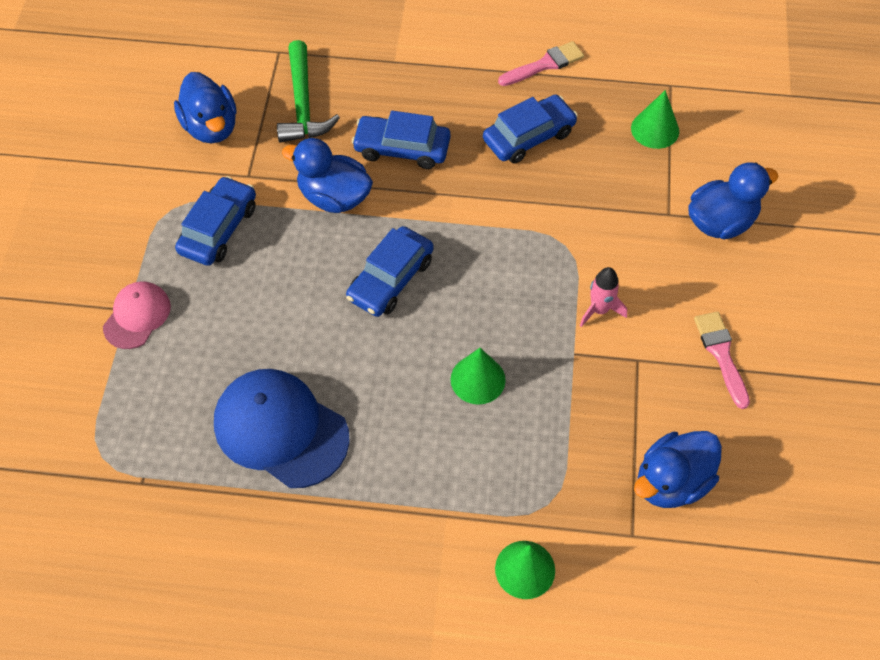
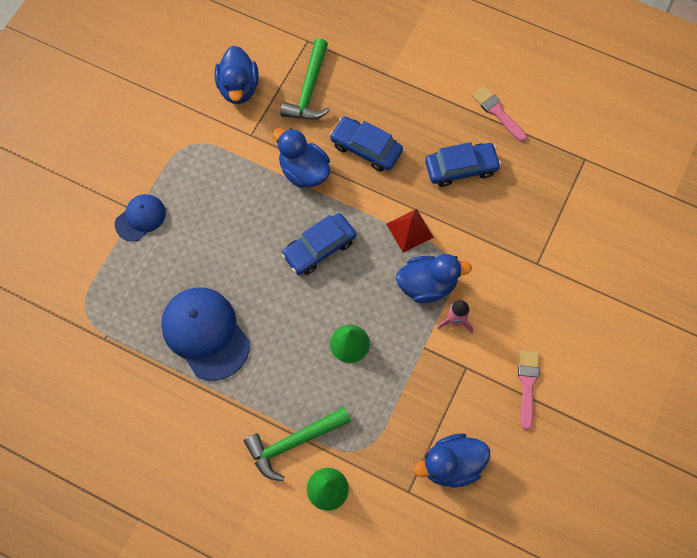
camera: 20 degrees right, 10 degrees up
pink cap [103,281,171,349] -> blue cap [115,194,166,242]
blue car [175,176,256,266] -> none
pink brush [498,41,584,86] -> pink brush turned 120 degrees counterclockwise [472,85,527,142]
green cone [631,90,679,149] -> none
blue duck [689,162,778,239] -> blue duck moved to [396,254,472,303]
none -> green hammer [244,407,351,481]
none -> red pyramid [386,209,434,252]

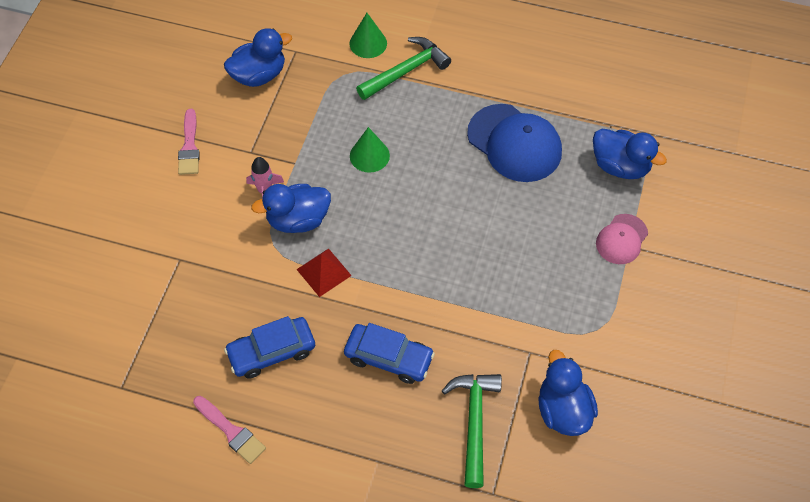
camera: 170 degrees right, 10 degrees down
blue cap [115,194,166,242] -> pink cap [596,214,648,264]
blue duck [273,128,330,188] -> blue duck moved to [593,128,667,179]
blue car [281,213,356,275] -> none

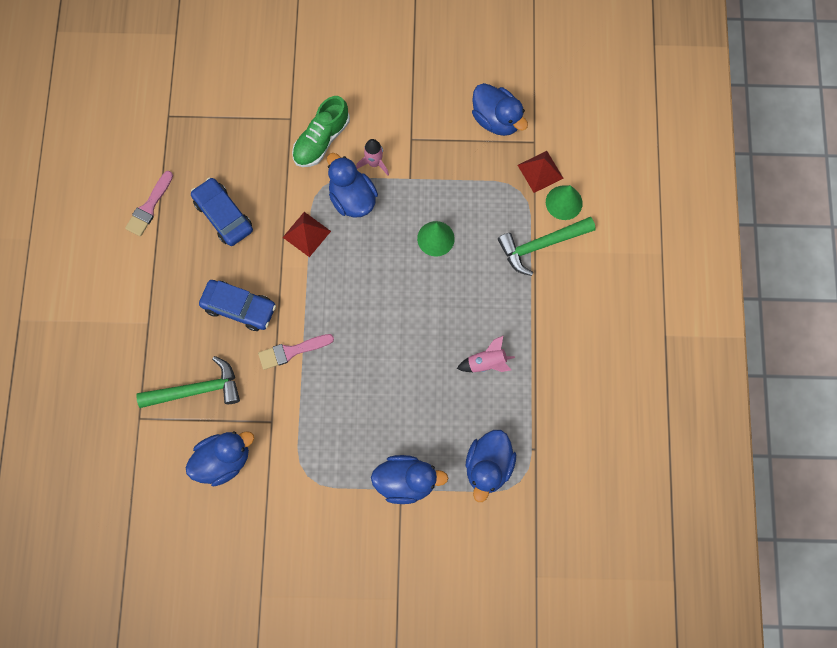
camera: 75 degrees right, 15 degrees up
pink brush [178,109,200,175] -> pink brush moved to [258,334,334,370]
blue car [344,323,435,384] -> blue car turned 75 degrees counterclockwise [199,280,276,331]
green hammer [356,37,451,100] -> green hammer turned 120 degrees clockwise [498,217,596,276]
blue cap [467,104,562,182] -> pink rocket [457,335,515,372]
pink cap [596,214,648,264] -> blue duck [371,455,448,504]
none -> green shoe [292,96,350,167]
none -> red pyramid [518,151,564,193]

